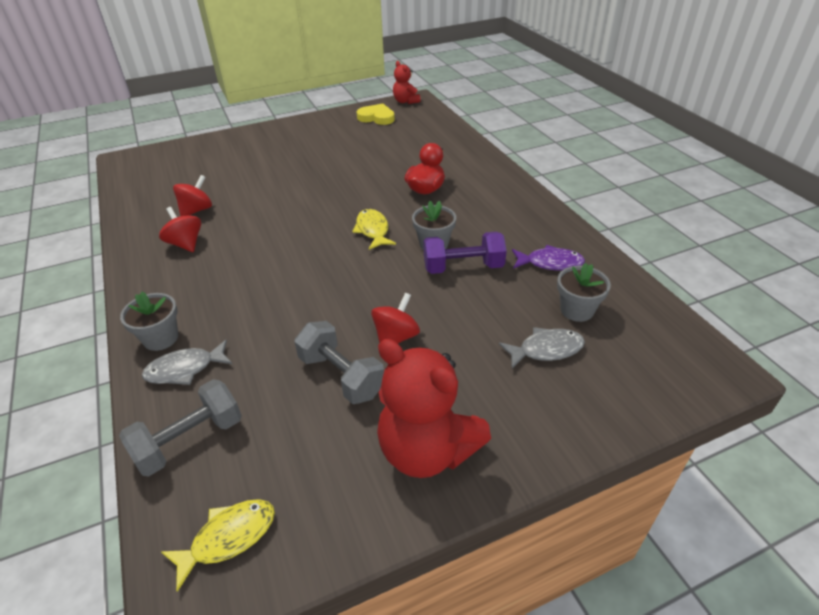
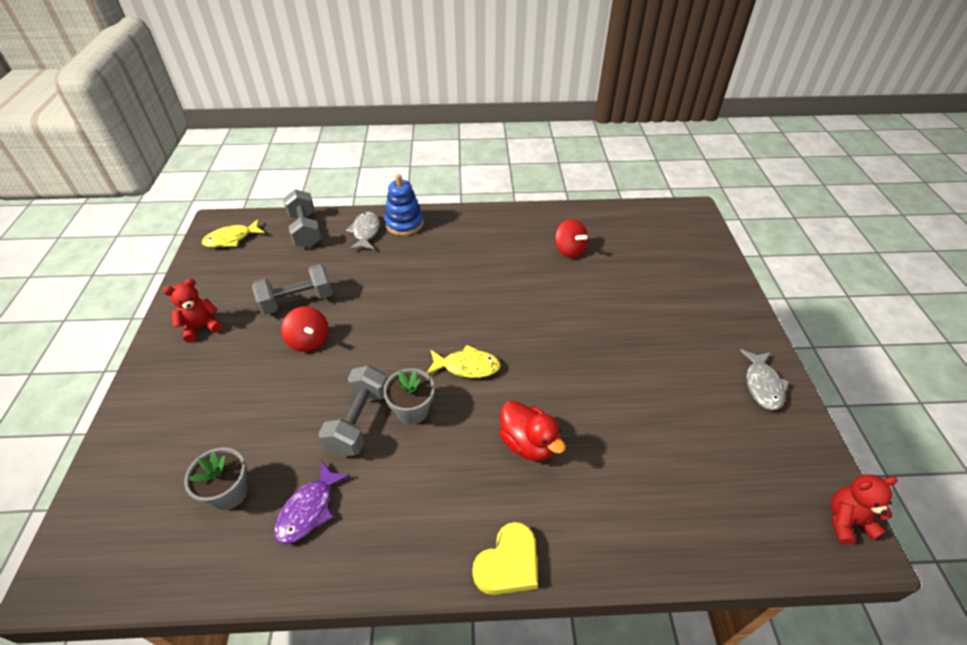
camera: 110 degrees right, 5 degrees up
grey flower pot [120,292,178,351] -> blue stacking toy [384,174,424,236]
red spinning top [159,207,201,252] -> none
yellow fish [161,499,275,592] -> yellow fish turned 75 degrees clockwise [202,219,265,247]
yellow heart [357,104,395,125] -> yellow heart moved to [472,522,538,595]
red teddy bear [377,339,491,478] -> red teddy bear [163,279,222,343], size x0.53
purple dumbbell [424,232,507,274] -> grey dumbbell [319,365,387,456]
grey fish [499,327,585,369] -> grey fish moved to [740,350,789,410]

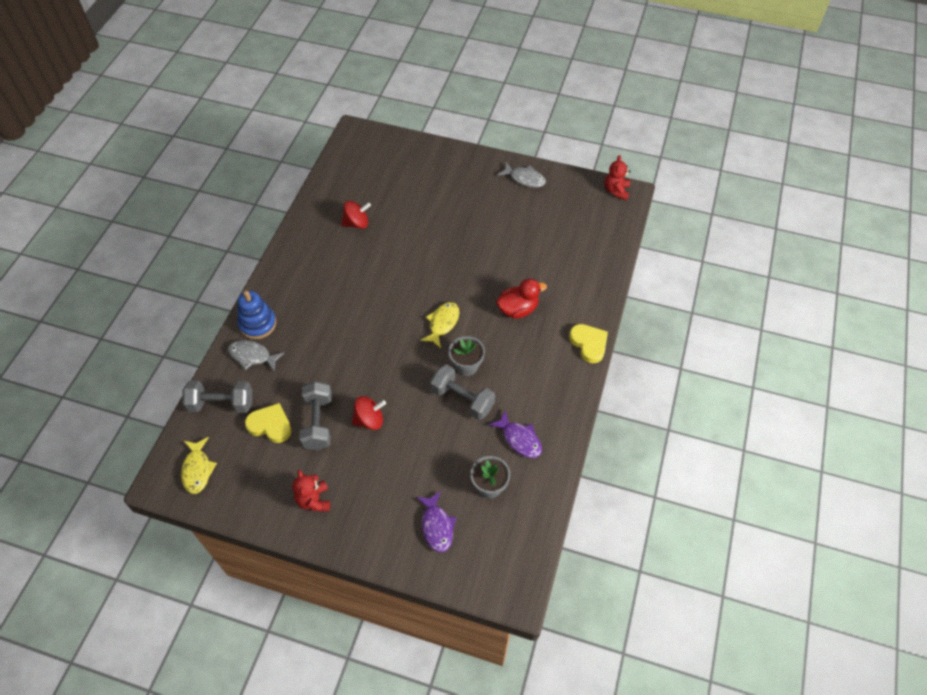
camera: 70 degrees left, 10 degrees up
none -> yellow heart [245,403,292,443]
none -> purple fish [416,491,456,552]

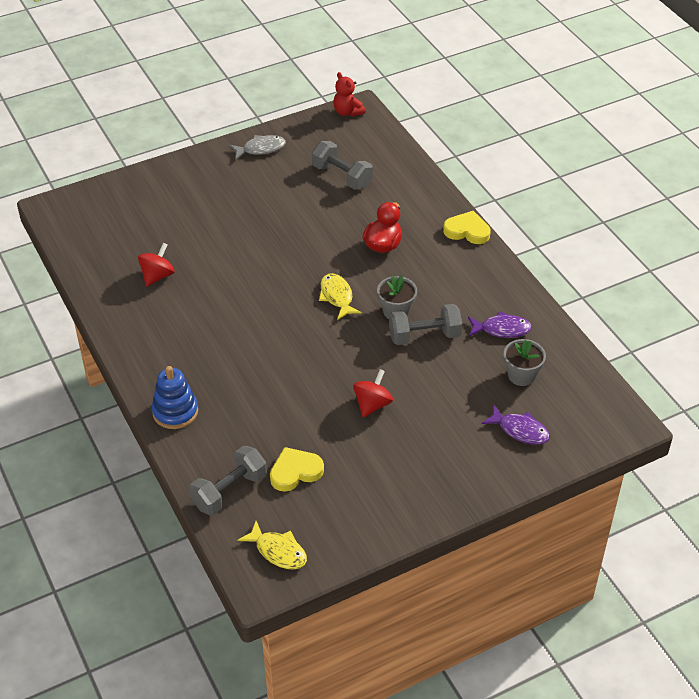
camera: 45 degrees left, 10 degrees down
grey fish [228,340,284,371] -> none
red teddy bear [293,470,330,511] -> none
grey dumbbell [299,381,332,450] -> grey dumbbell moved to [312,141,373,190]

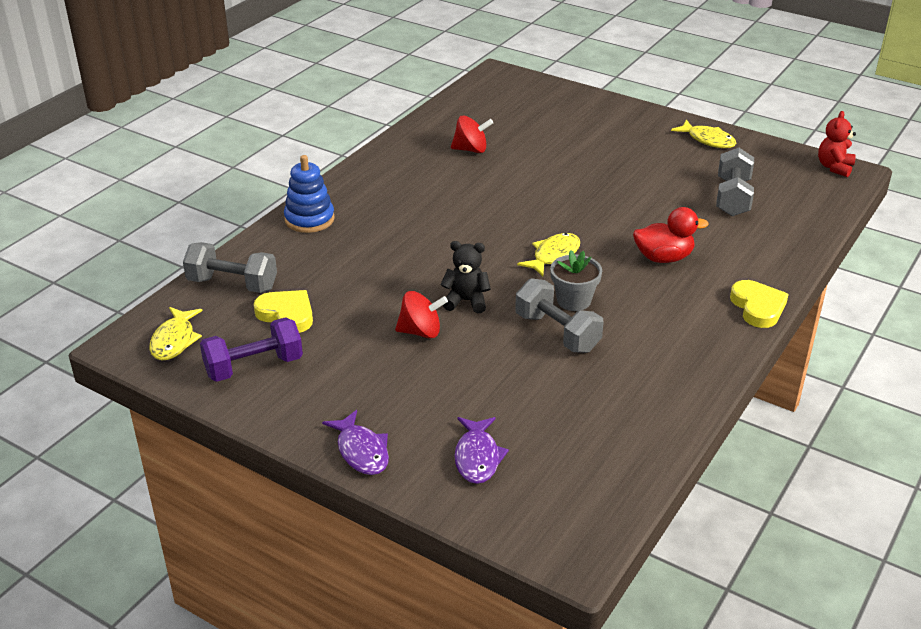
camera: 60 degrees right, 10 degrees down
grey fish [229,135,286,160] -> yellow fish [671,120,736,148]
purple fish [468,311,532,338] -> purple fish moved to [322,410,389,475]
grey flower pot [504,339,546,386] -> none
none -> purple dumbbell [200,317,303,382]
none -> black teddy bear [440,241,491,313]

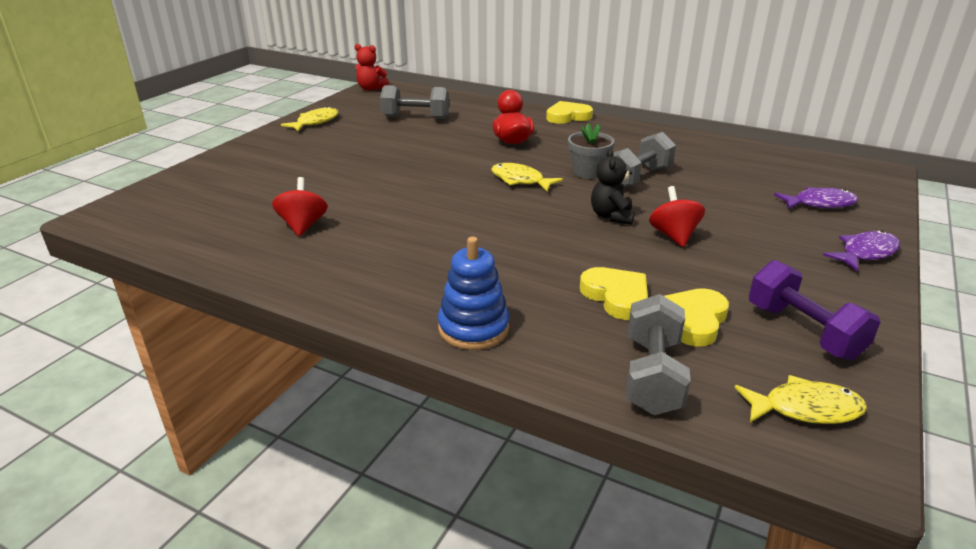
camera: 95 degrees left, 5 degrees down
none -> yellow heart [580,267,648,320]

